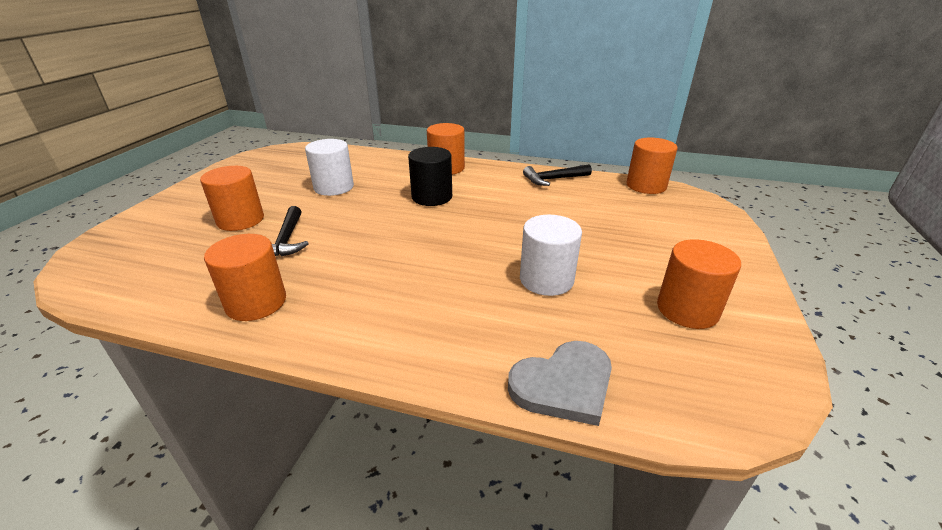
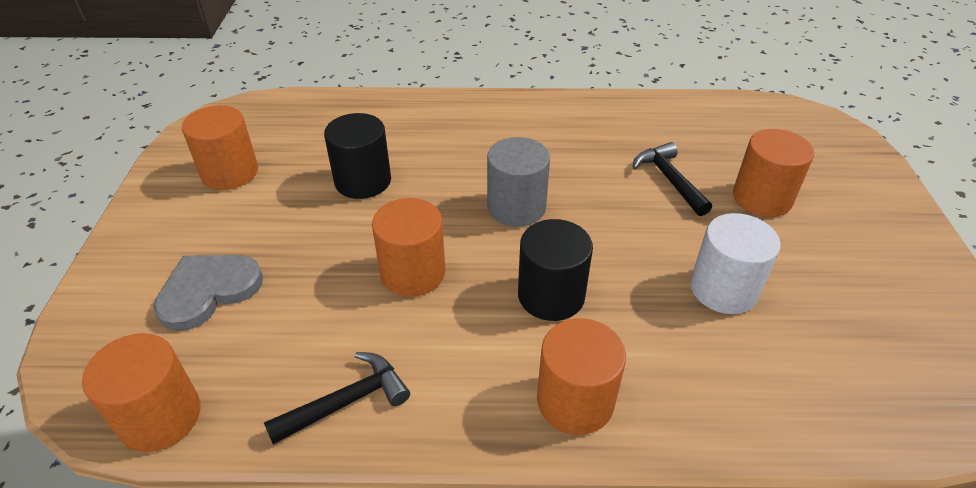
camera: 165 degrees right, 10 degrees up
orange cylinder [204,234,286,321] -> orange cylinder moved to [372,198,445,297]
grey heart [508,341,612,426] -> grey heart moved to [153,255,263,331]
white cylinder [520,215,582,296] -> black cylinder [324,113,391,199]
none -> grey cylinder [487,137,550,227]

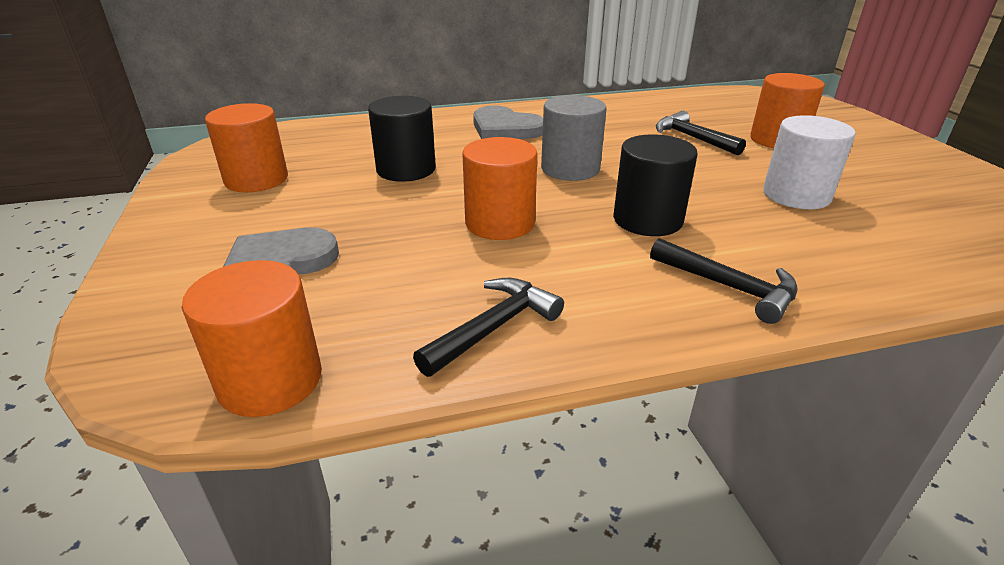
camera: 15 degrees left, 10 degrees down
orange cylinder [537,318,626,435] -> black hammer [650,238,798,324]
none -> grey heart [473,106,543,139]

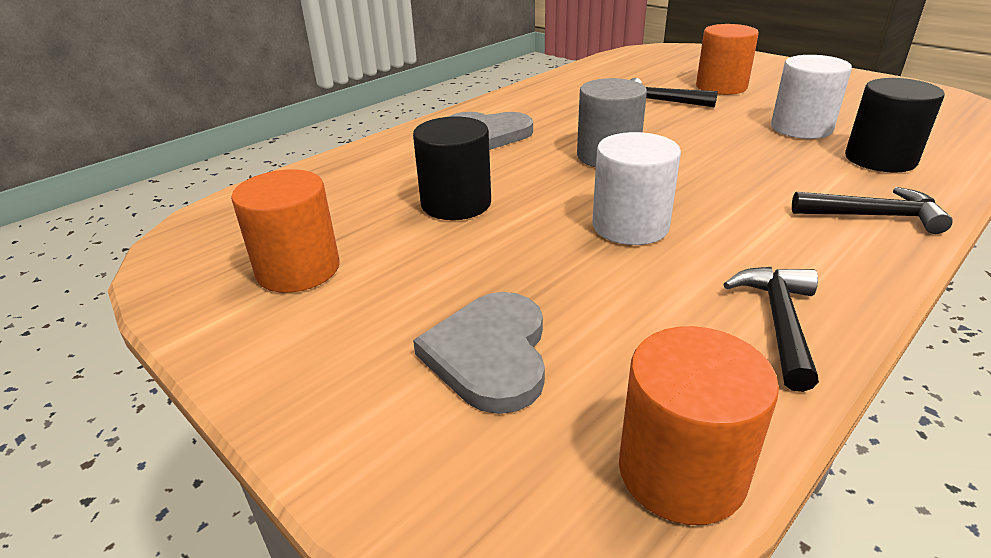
camera: 30 degrees left, 0 degrees up
orange cylinder [462,137,537,240] -> white cylinder [592,132,681,245]
black cylinder [613,134,698,236] -> black cylinder moved to [845,78,945,172]

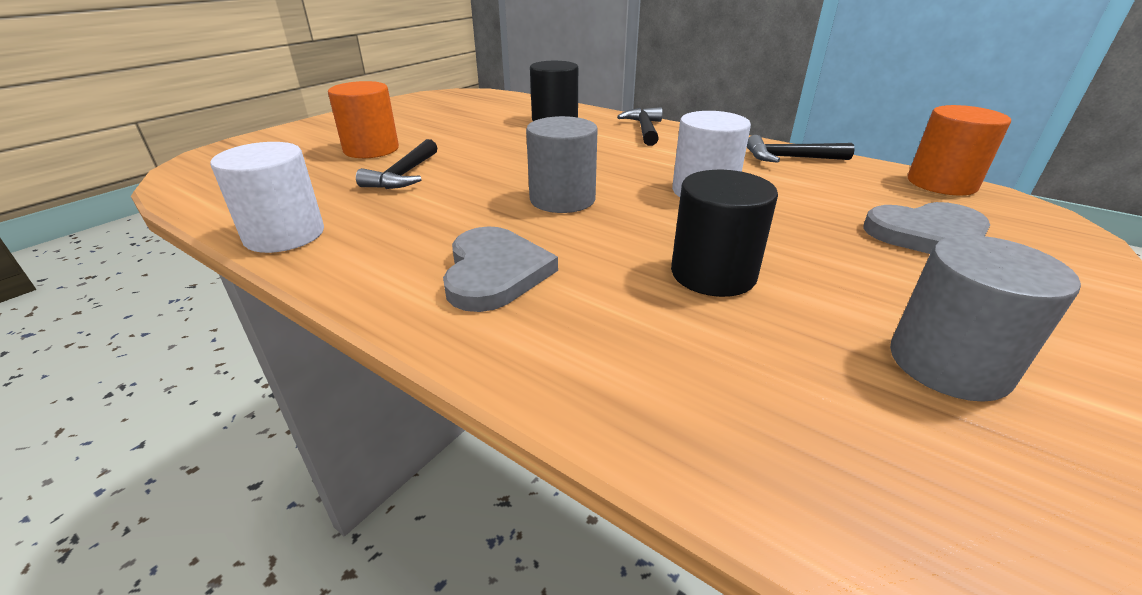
camera: 100 degrees left, 0 degrees up
orange cylinder [231,169,339,293] -> grey cylinder [890,235,1081,402]
white cylinder [771,55,852,139] -> white cylinder moved to [210,142,324,253]

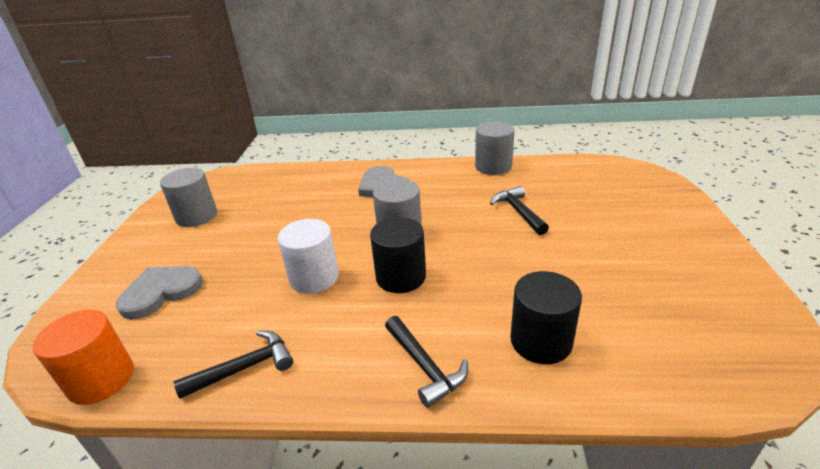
camera: 150 degrees right, 0 degrees up
white cylinder [210,142,324,253] -> grey cylinder [475,122,515,175]
orange cylinder [328,81,399,158] -> none
black cylinder [671,170,778,297] -> black cylinder moved to [370,217,426,293]

